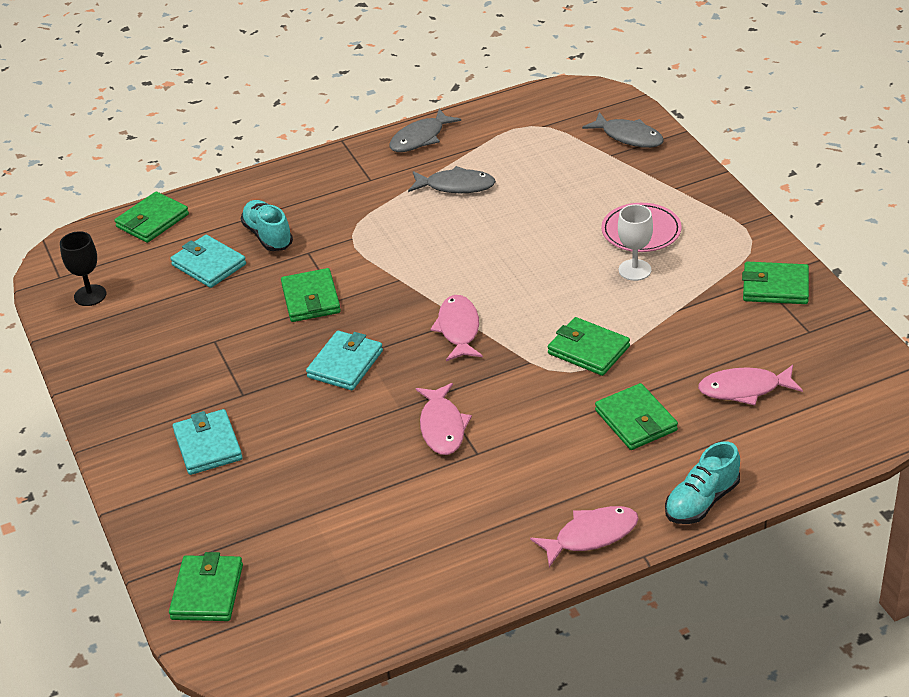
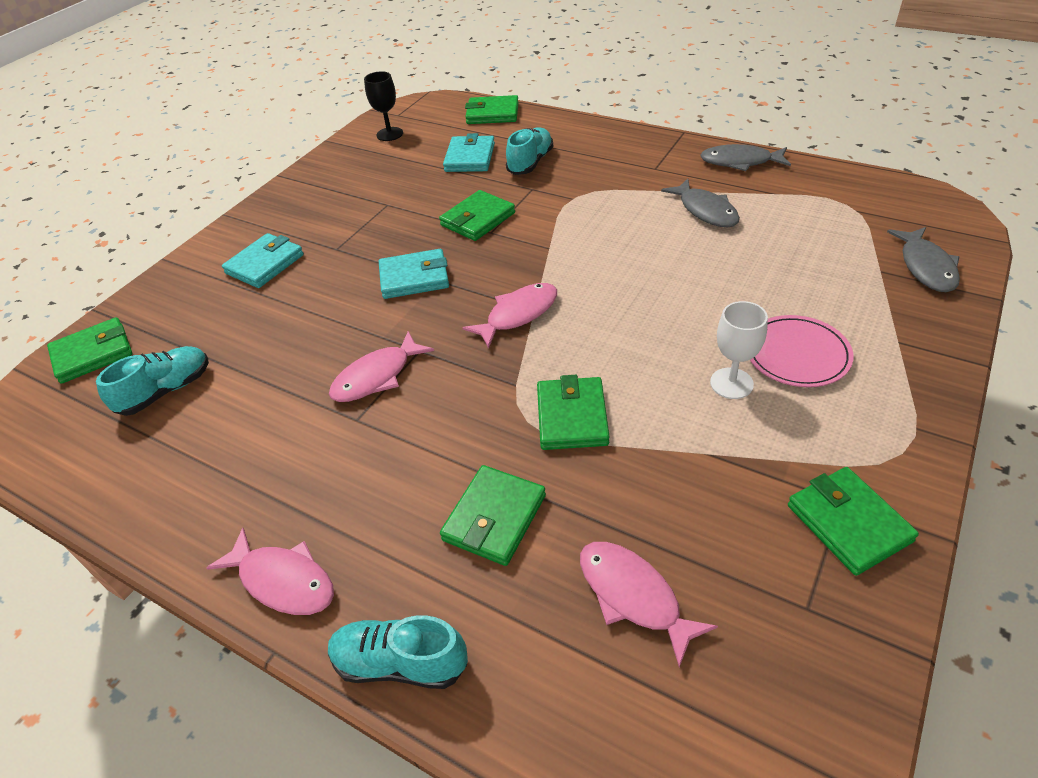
camera: 55 degrees right, 5 degrees up
none -> turquoise shoe [96,346,209,416]

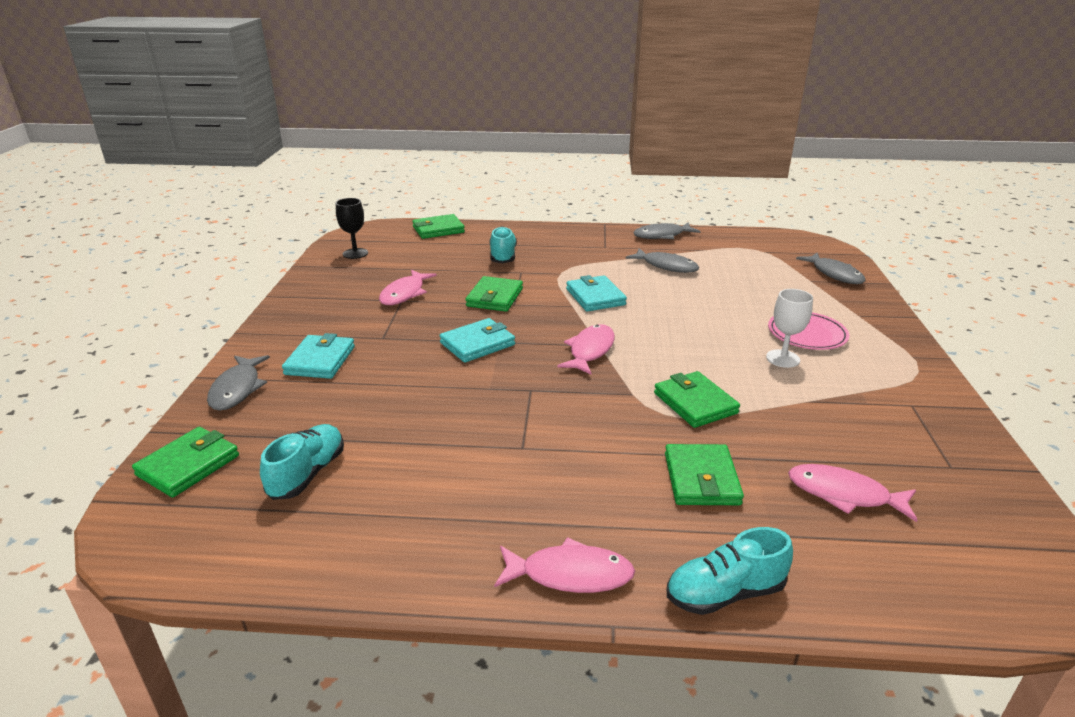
camera: 30 degrees left, 15 degrees down
pink fish [329,331,434,402] -> pink fish moved to [379,269,437,305]
turquoise wallet [443,133,495,172] -> turquoise wallet moved to [566,275,627,312]
green wallet [788,467,919,576] -> none
none -> grey fish [207,355,270,411]

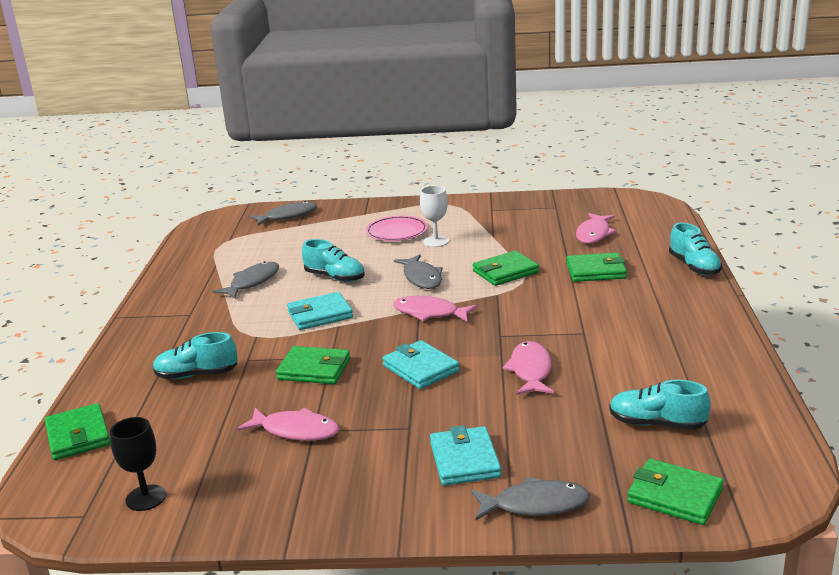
camera: 90 degrees left, 5 degrees down
turquoise wallet [282,333,355,379] -> turquoise wallet turned 75 degrees clockwise [430,425,501,486]
pink fish [494,537,635,593] -> pink fish moved to [502,341,554,395]
grey fish [633,222,701,239] -> grey fish moved to [394,254,443,289]
none -> turquoise shoe [302,239,365,282]

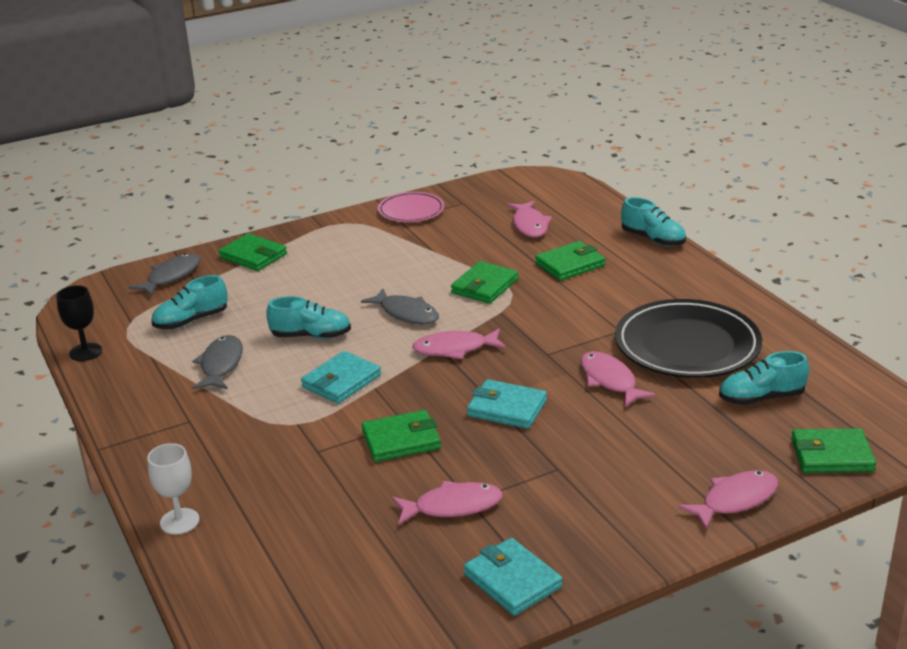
camera: 30 degrees left, 5 degrees up
green wallet [45,403,111,460] -> green wallet moved to [219,233,287,271]
black goblet [110,417,166,511] -> black goblet moved to [56,285,102,361]
turquoise shoe [153,332,238,379] -> turquoise shoe moved to [151,275,228,329]
pink plate [365,216,428,241] -> pink plate moved to [378,192,445,222]
white goblet [420,186,449,247] -> white goblet moved to [147,443,200,535]
turquoise wallet [430,425,501,486] -> turquoise wallet moved to [464,538,563,616]
grey fish [471,477,590,520] -> pink fish [677,470,778,530]
none -> black plate [615,299,762,378]

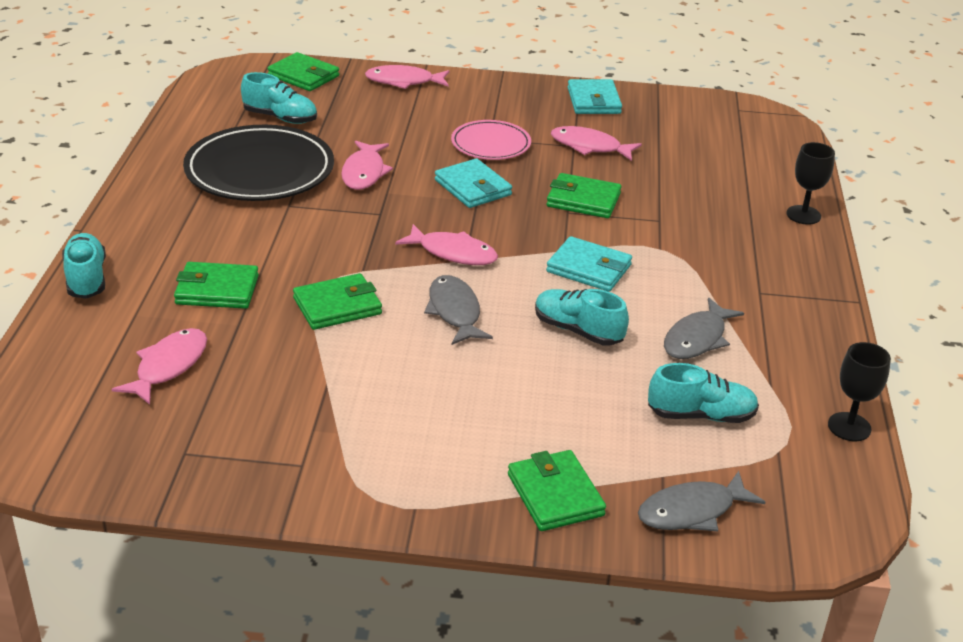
camera: 150 degrees left, 5 degrees up
white goblet [147,443,200,535] -> black goblet [786,142,835,224]
turquoise wallet [301,351,381,404] -> turquoise wallet turned 45 degrees clockwise [546,236,632,292]
pink plate [378,192,445,222] -> pink plate moved to [451,120,531,160]

